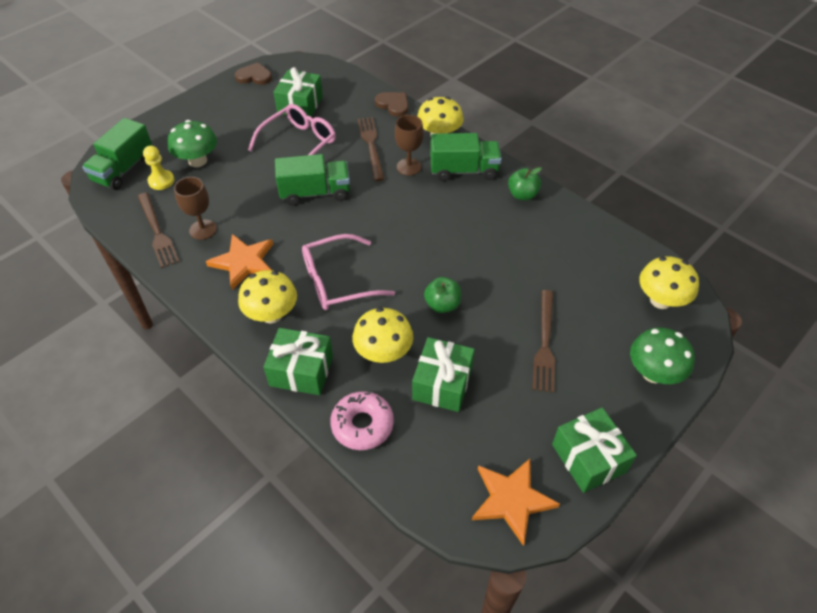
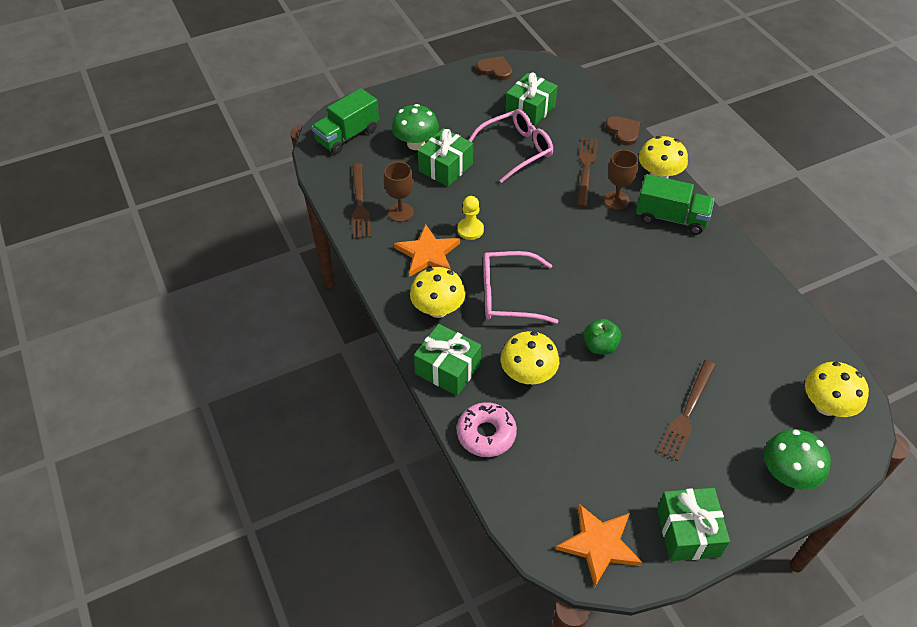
camera: 20 degrees right, 0 degrees up
yellow pawn [143,146,174,190] -> yellow pawn moved to [458,196,484,240]
green truck [275,154,350,206] -> none
green gift [412,337,475,412] -> green gift moved to [418,128,473,187]
green apple [508,167,542,200] -> none

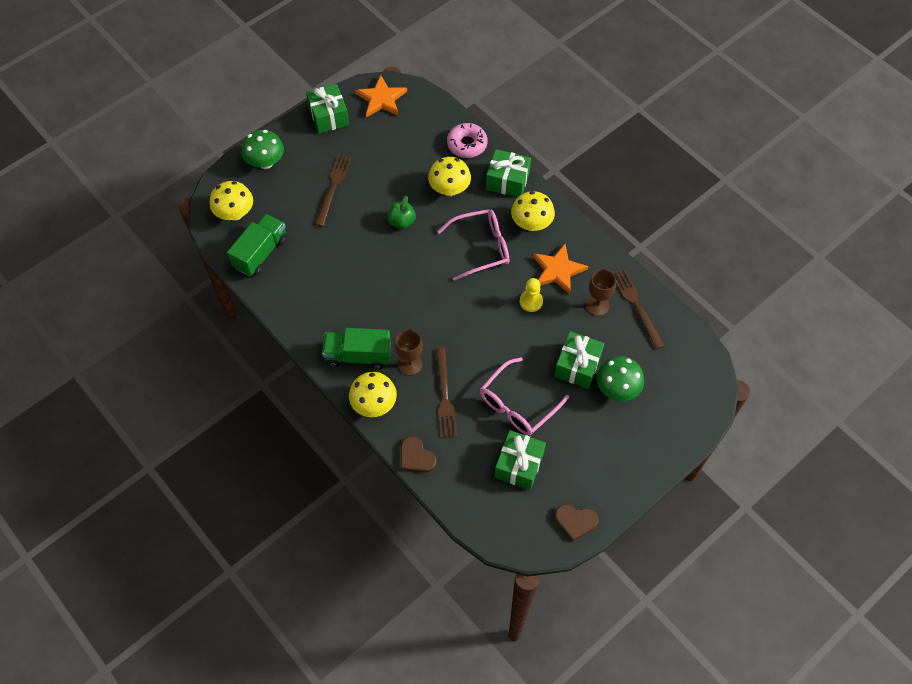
camera: 165 degrees right, 10 degrees up
green truck [312,88,379,154] -> green truck moved to [227,214,287,276]

